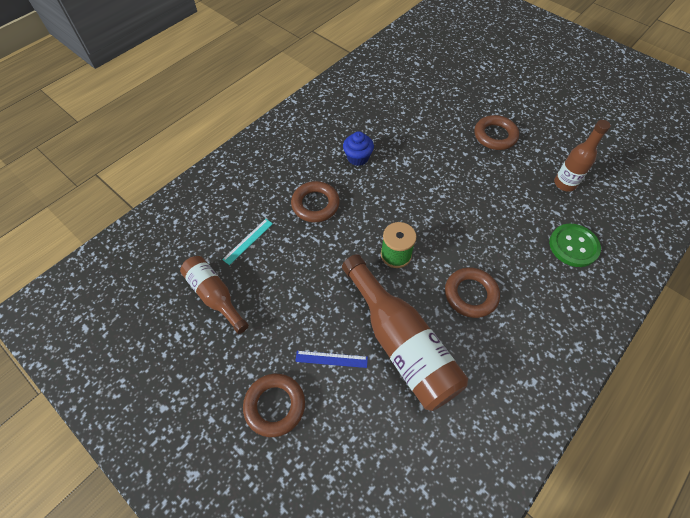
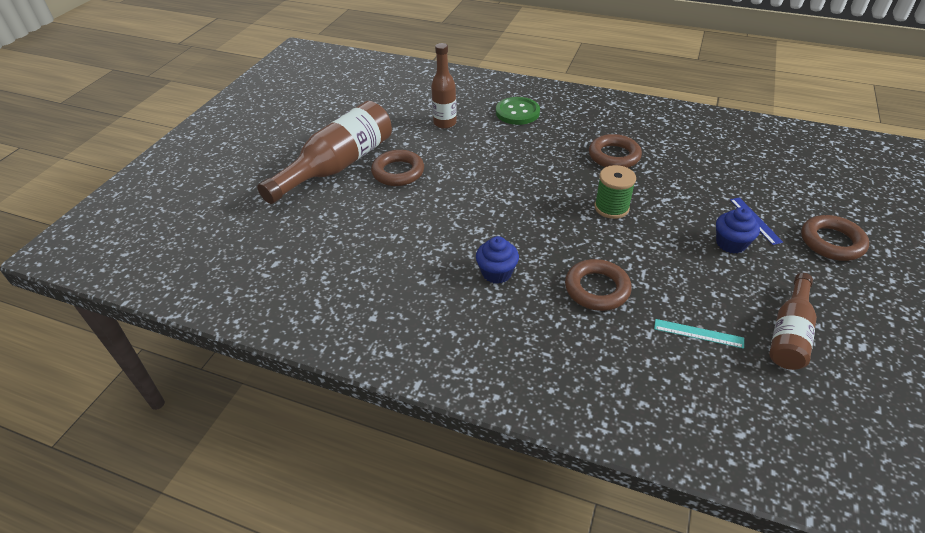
camera: 110 degrees left, 15 degrees down
brown bottle [342,254,468,411] -> brown bottle moved to [257,101,392,204]
none -> blue cupcake [716,207,760,254]

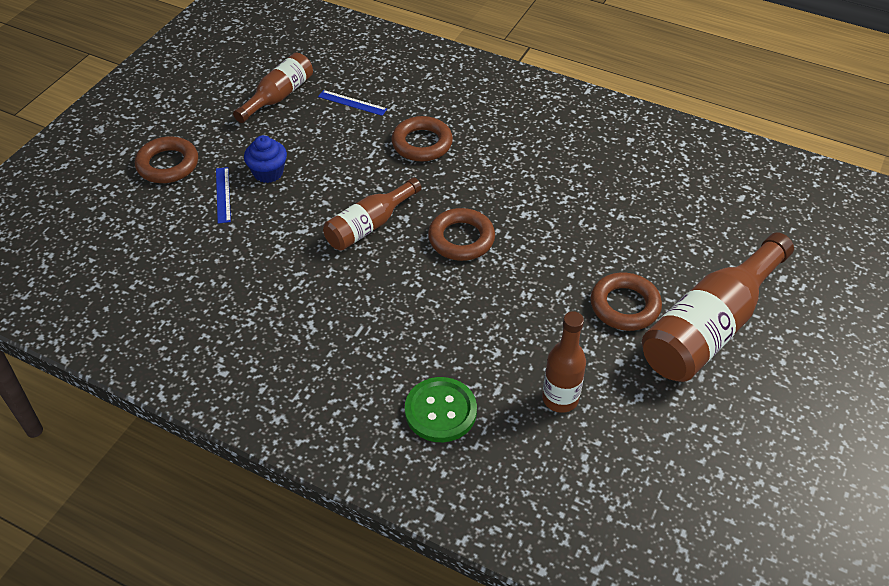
camera: 175 degrees left, 5 degrees up
blue cupcake [476,236,519,284] -> none
brown ring [589,134,642,168] -> brown ring moved to [428,208,495,261]
green spool [595,165,636,219] -> brown bottle [323,178,422,251]
turquoise ruler [654,319,744,349] -> blue ruler [318,90,387,116]

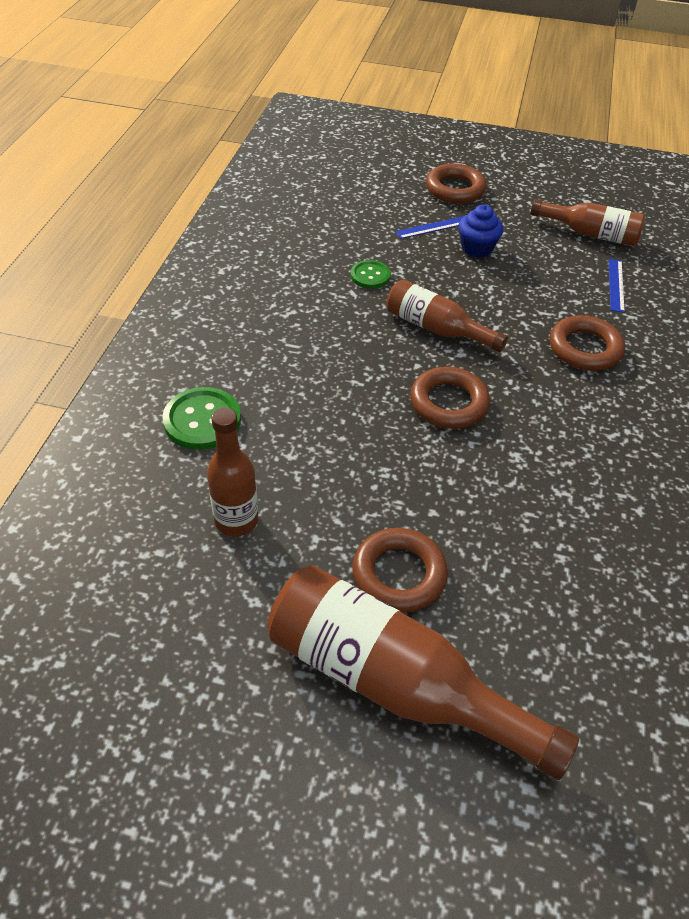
camera: 75 degrees right, 0 degrees up
none -> green button [351,260,391,289]

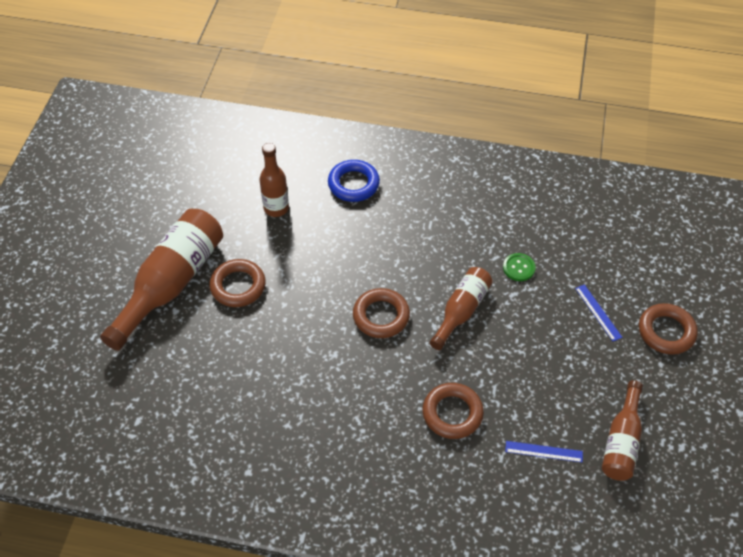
camera: 90 degrees right, 5 degrees up
green button [162,387,241,450] -> blue ring [328,160,380,202]
blue cupcake [459,205,503,258] -> none

